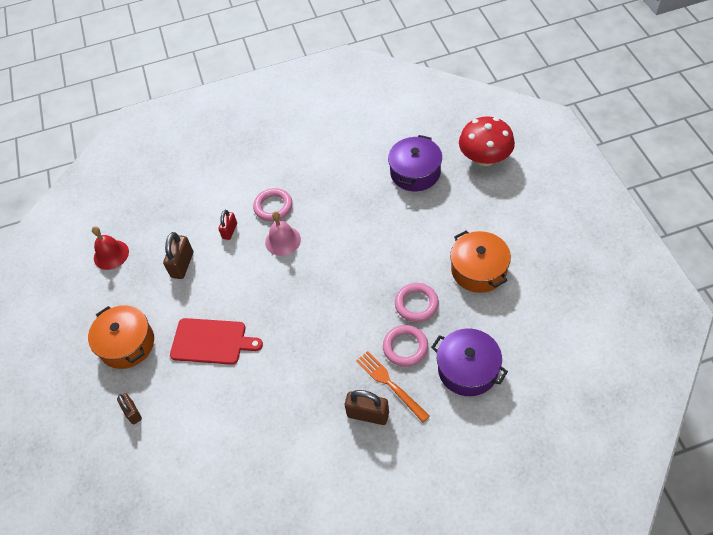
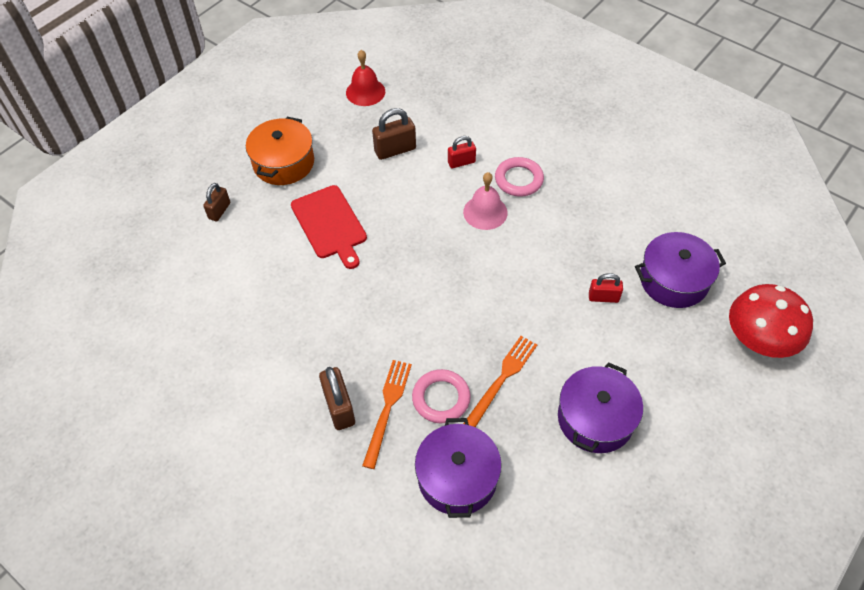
camera: 50 degrees right, 0 degrees up
pink ring [395,283,439,322] -> orange fork [463,336,537,427]
orange pot [450,230,511,293] -> purple pot [558,362,643,453]
none -> red padlock [589,273,623,303]

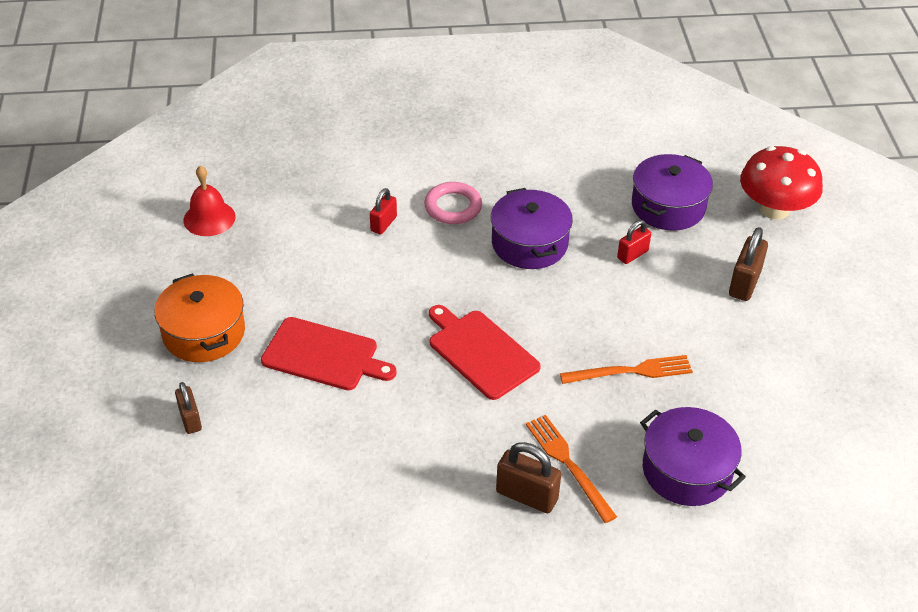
camera: 45 degrees left, 10 degrees down
brown padlock [372,108,416,160] -> brown padlock moved to [729,227,768,301]
pink ring [412,369,471,423] -> none
pink bell [463,172,508,230] -> none
orange fork [463,336,537,427] -> orange fork turned 90 degrees clockwise [560,355,693,384]
purple pot [558,362,643,453] -> purple pot moved to [491,188,573,269]
none -> red cutting board [429,305,541,400]

